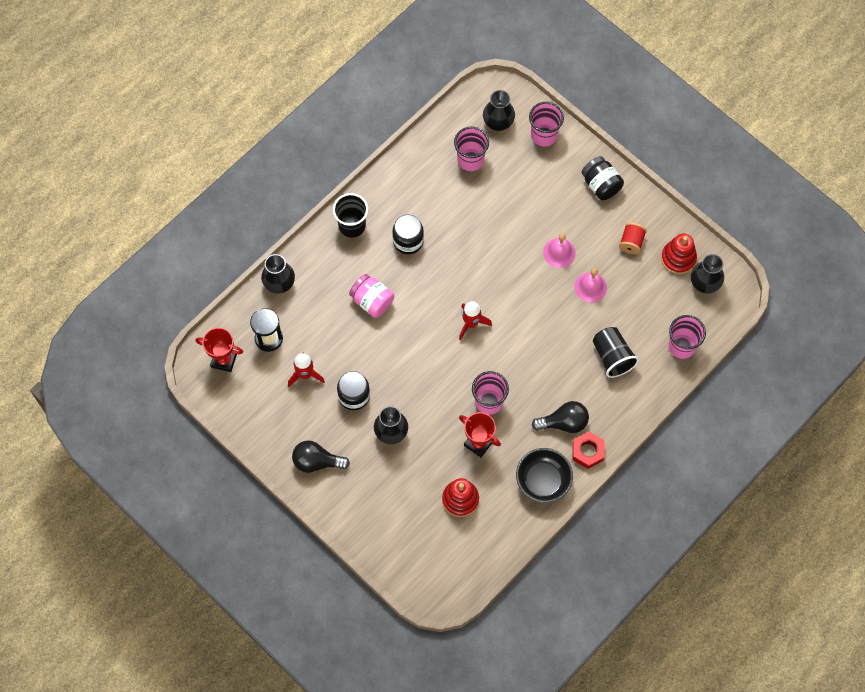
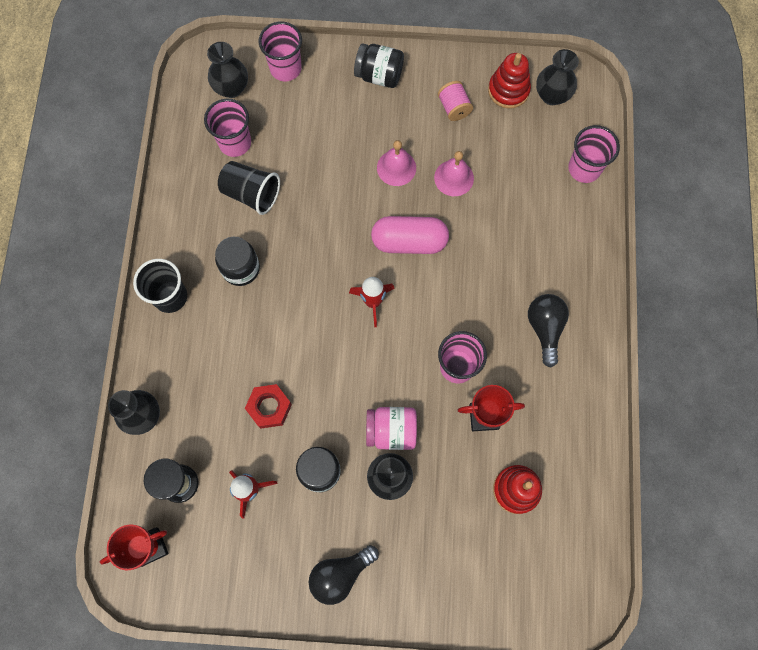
camera: 40 degrees left, 5 degrees up
pink jar [349,274,394,318] -> pink jar moved to [366,407,417,450]
black bowl [516,448,573,503] -> none
black light bulb [532,401,589,433] -> black light bulb turned 45 degrees counterclockwise [528,294,569,368]
red nut [573,432,605,469] -> red nut moved to [245,384,292,429]
black cup [593,327,639,378] -> black cup moved to [218,161,280,215]
red spool [619,223,647,254] -> pink spool [438,81,473,121]
none -> pink capsule [371,216,449,254]

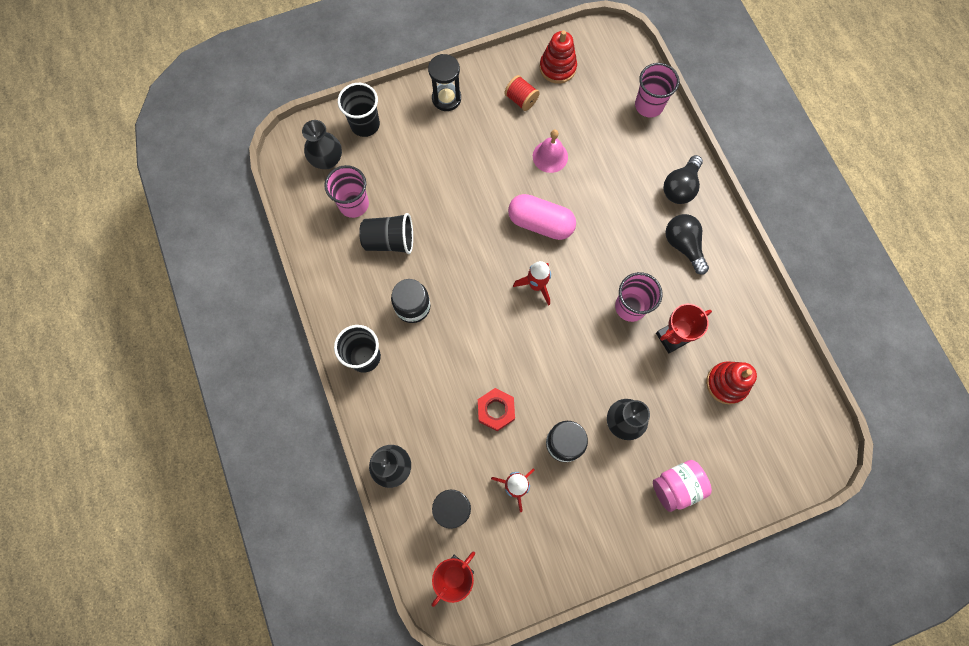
camera: 25 degrees left, 0 degrees up
pink cup [259,21,302,81] -> black cup [338,83,380,137]
black light bulb [309,545,379,605] -> black light bulb moved to [663,155,703,204]
black jar [354,43,404,88] -> black hourglass [428,54,461,111]
pink jar [366,407,417,450] -> pink jar moved to [653,460,712,512]
pink capsule [371,216,449,254] -> pink capsule turned 45 degrees clockwise [508,194,576,240]
pink bell [377,140,416,186] -> none
pink spool [438,81,473,121] -> red spool [504,75,540,111]
black vase [536,49,579,105] -> none

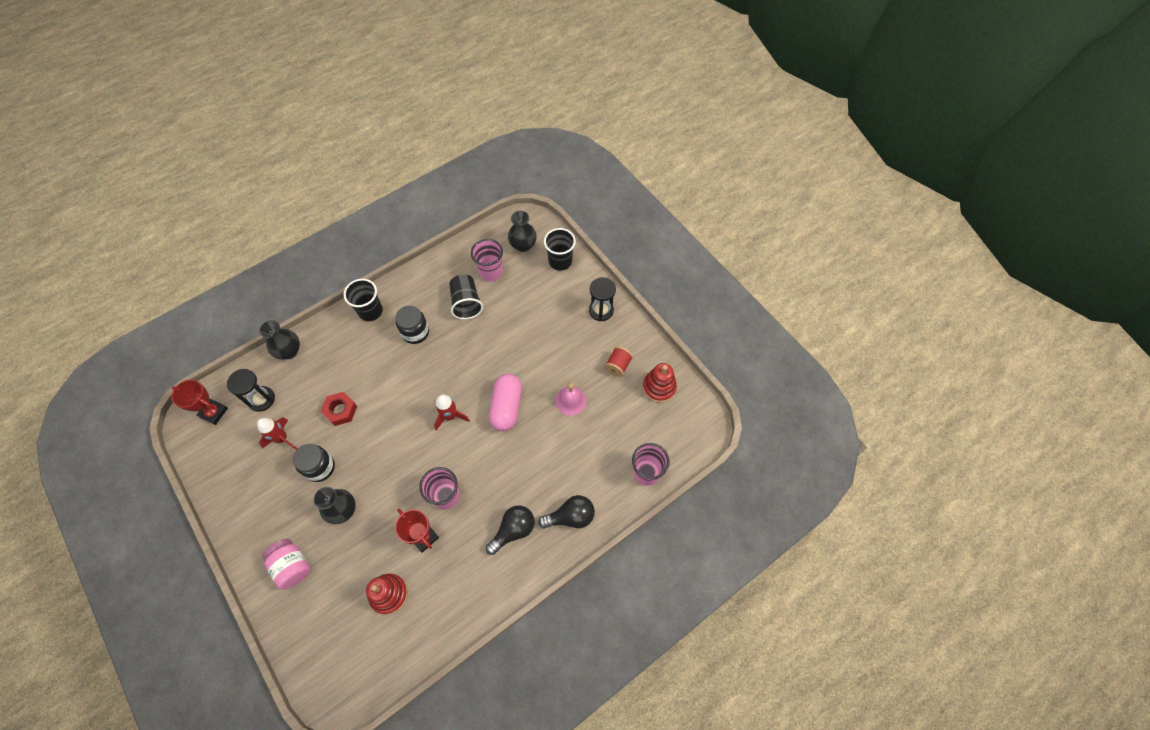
camera: 75 degrees right, 10 degrees down
black light bulb [663,155,703,204] -> black light bulb turned 150 degrees clockwise [538,495,595,529]

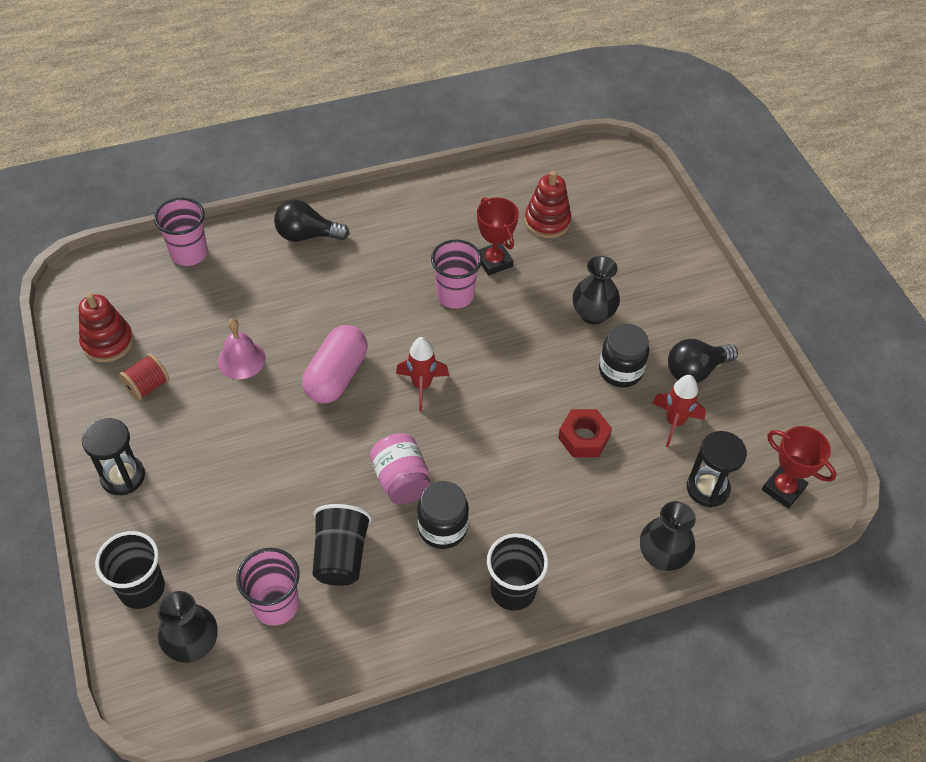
camera: 165 degrees left, 10 degrees down
pink jar [262,539,310,589] -> pink jar moved to [370,433,431,505]
black light bulb [486,505,535,555] -> black light bulb moved to [668,339,738,383]

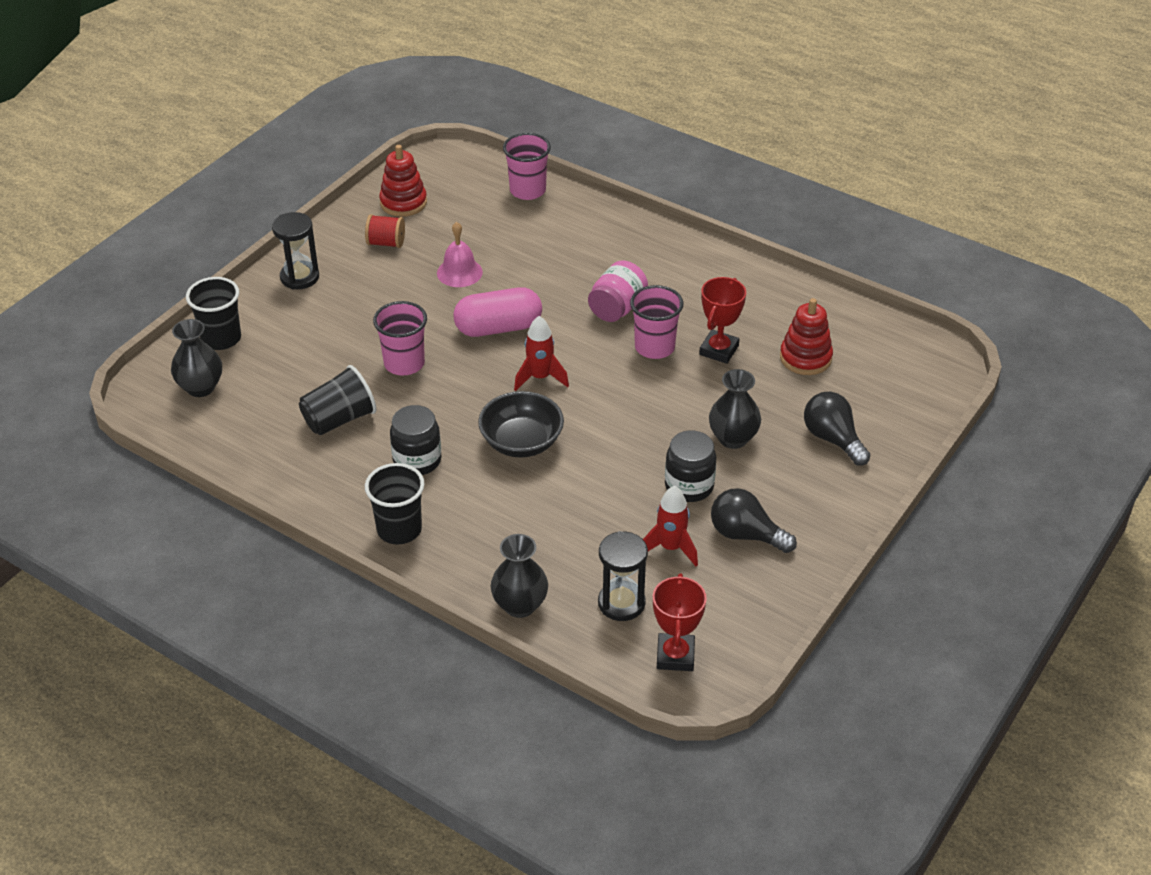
camera: 55 degrees right, 10 degrees down
pink cup [236,548,300,626] -> pink cup moved to [373,301,427,375]
black light bulb [274,200,350,242] -> black light bulb moved to [804,392,871,466]
pink jar [370,433,431,505] -> pink jar moved to [588,260,648,322]
red nut [558,409,612,457] -> none
none -> black bowl [478,391,564,458]

